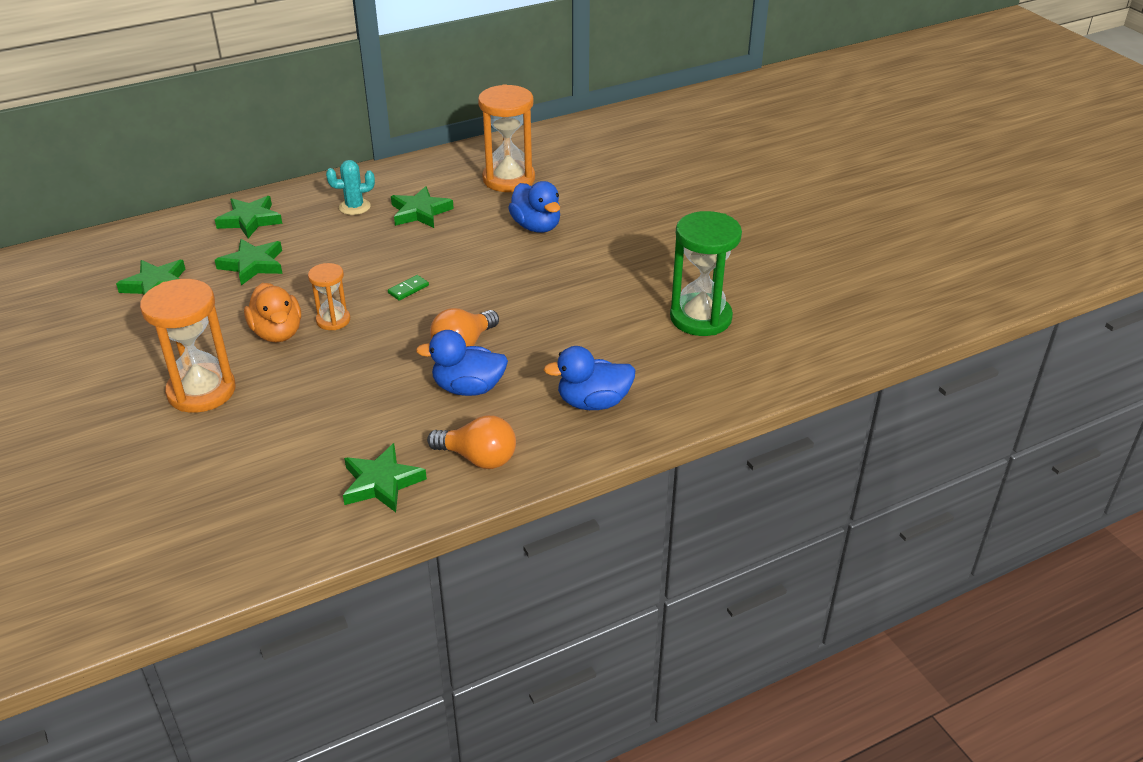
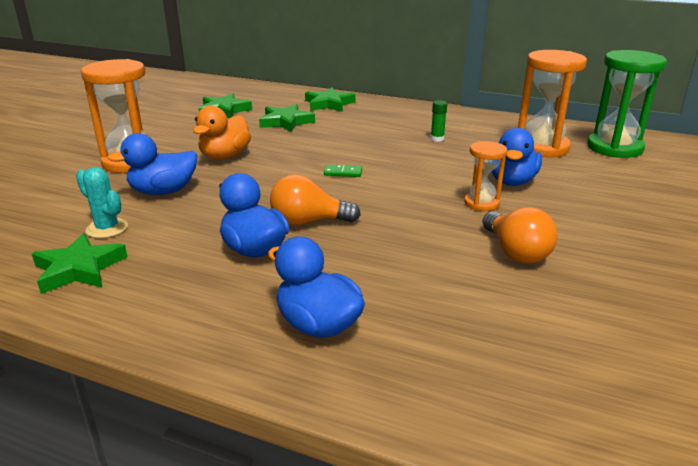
camera: 50 degrees right, 10 degrees down
orange hourglass [308,263,350,330] -> orange hourglass moved to [464,141,507,211]
turquoise cactus [326,160,375,215] -> turquoise cactus moved to [76,167,128,238]
green star [391,186,454,228] -> green glue stick [431,100,447,142]
orange light bulb [427,415,516,469] -> orange light bulb moved to [482,207,558,263]
green hourglass [670,211,742,336] -> green hourglass moved to [587,50,667,158]
none -> blue duck [108,133,197,195]

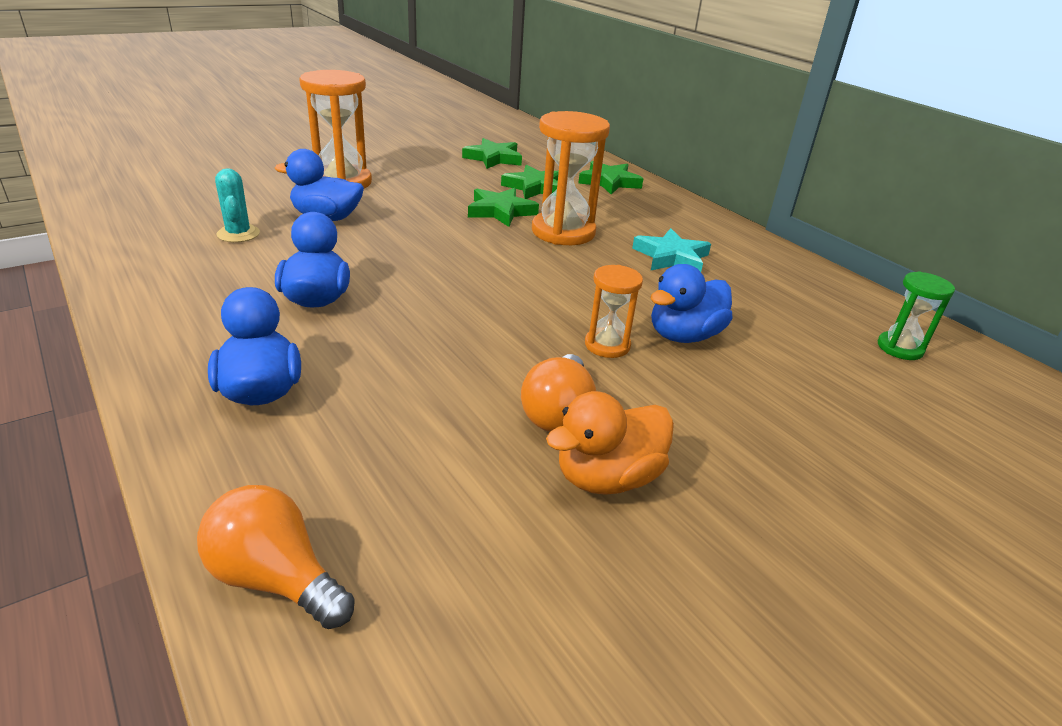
camera: 30 degrees right, 5 degrees up
green star [32,233,128,294] -> green star moved to [468,188,539,227]
orange duck [193,106,251,160] -> orange duck moved to [546,391,674,495]
orange light bulb [270,174,361,225] -> orange light bulb moved to [197,485,355,629]
green domino [324,164,362,177] -> none
green glue stick [431,100,447,142] -> turquoise star [632,228,711,272]
orange hourglass [518,50,587,157] -> orange hourglass moved to [532,111,610,245]
green hourglass [587,50,667,158] -> green hourglass [878,271,955,360], size x0.55

